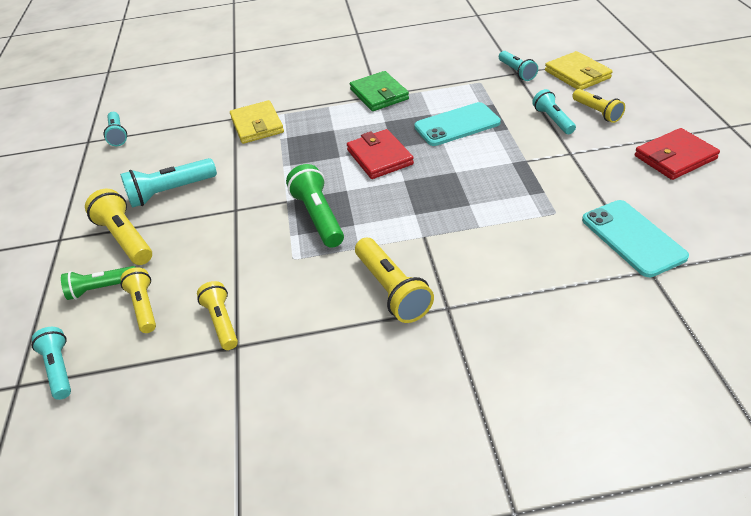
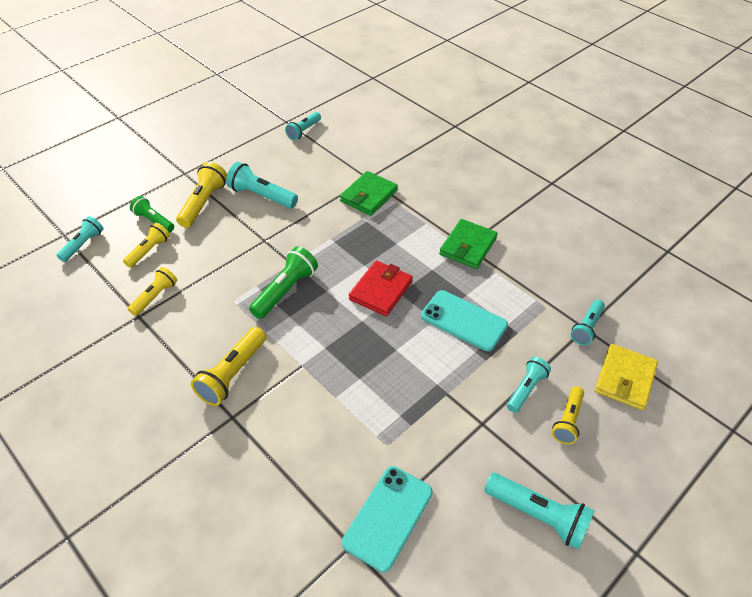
camera: 50 degrees right, 5 degrees up
yellow wallet [230,100,284,144] -> green wallet [340,171,398,216]
red wallet [635,128,720,180] -> turquoise flashlight [484,473,594,550]

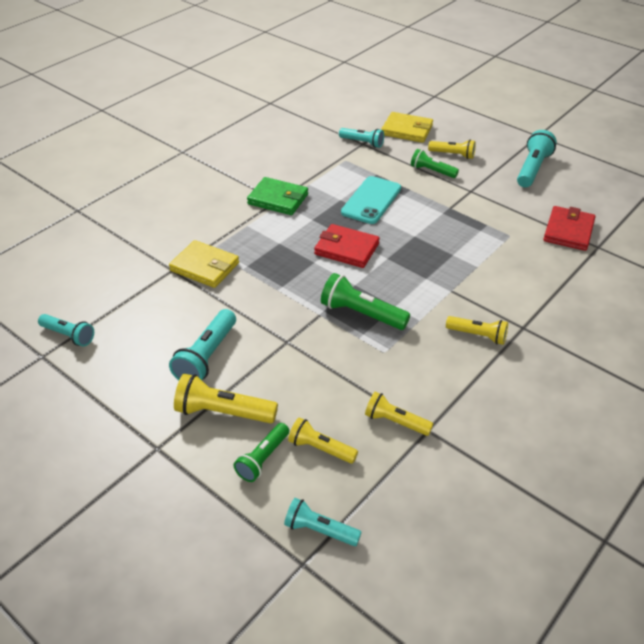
camera: 95 degrees left, 5 degrees down
yellow flashlight [191,327,266,406] -> yellow flashlight [446,316,508,345], size x0.66
green wallet [340,171,398,216] -> yellow wallet [169,240,239,288]
turquoise phone [342,466,433,572] -> red wallet [544,206,596,251]
turquoise flashlight [507,357,551,413] -> green flashlight [411,149,459,178]

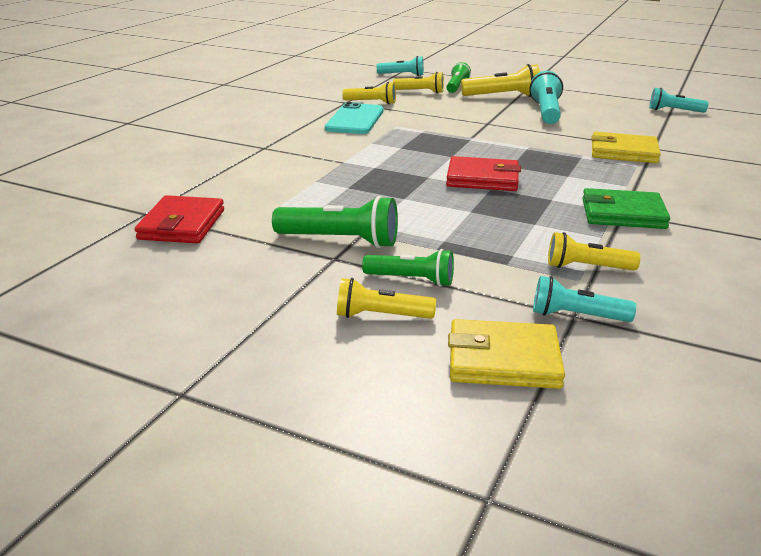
camera: 165 degrees right, 15 degrees down
green flashlight [321,273,410,330] -> green flashlight moved to [272,196,398,248]
turquoise phone [341,176,401,224] -> turquoise phone moved to [325,102,384,134]
yellow flashlight [446,316,508,345] -> yellow flashlight moved to [548,232,641,271]
turquoise flashlight [517,130,557,187] -> none

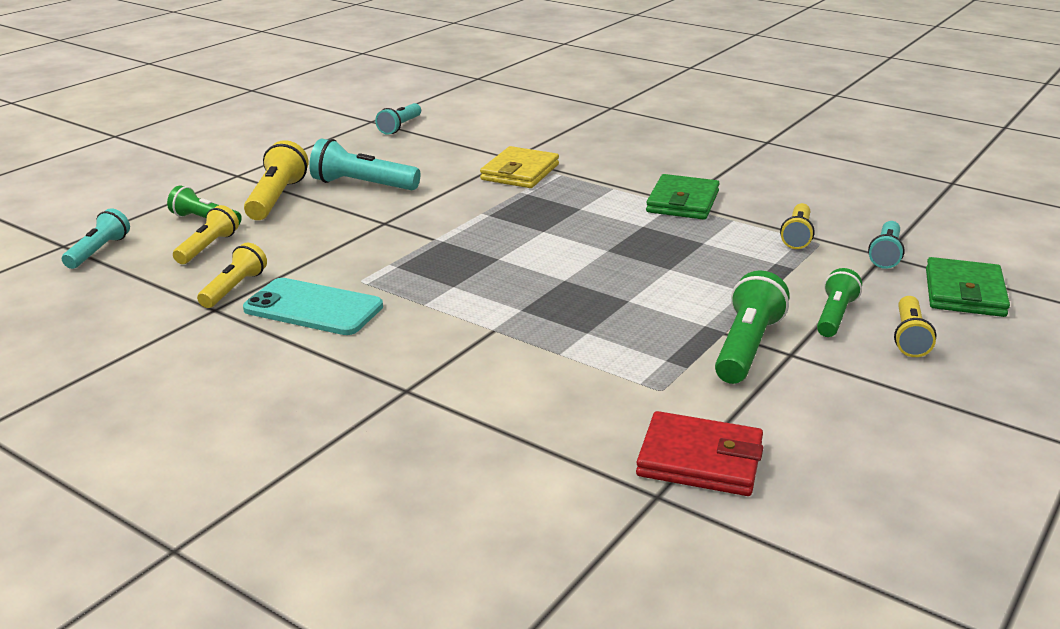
camera: 80 degrees left, 0 degrees up
red wallet [446,156,521,191] -> none
yellow wallet [448,319,565,389] -> green wallet [926,257,1010,317]

